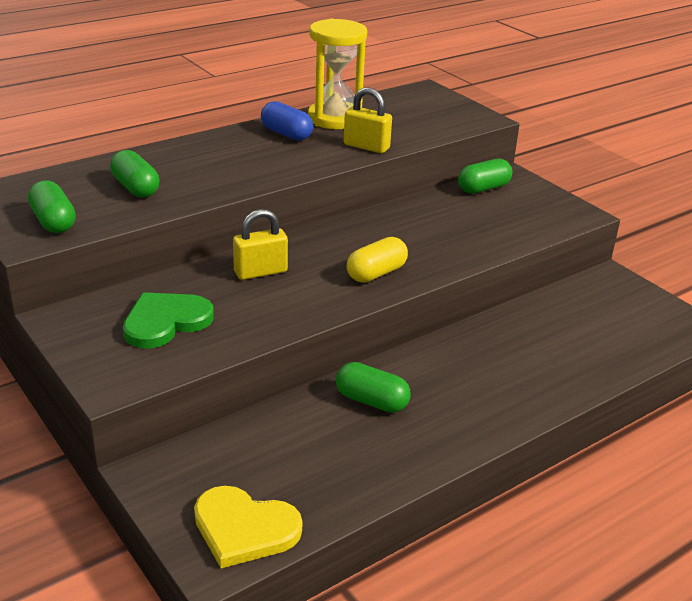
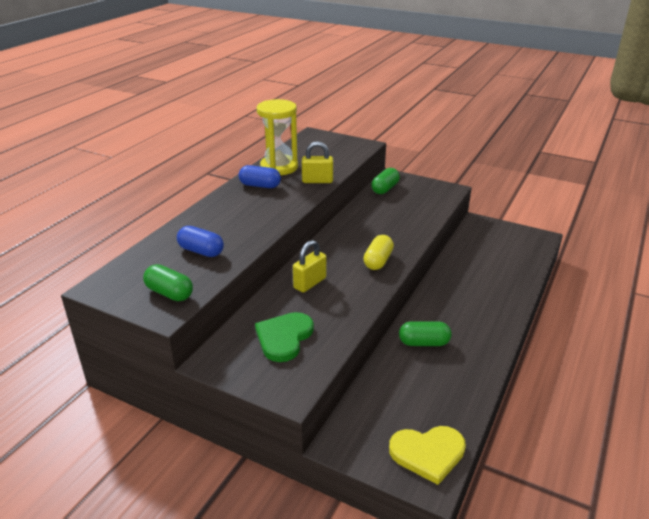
camera: 25 degrees left, 0 degrees up
green capsule [110,150,159,198] -> blue capsule [177,226,224,257]

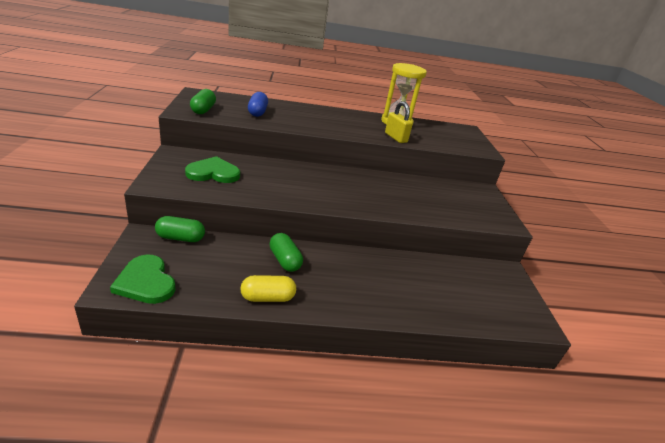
camera: 55 degrees right, 0 degrees up
blue capsule [238,165,281,188] -> none
yellow padlock [293,240,326,293] -> none
yellow capsule [363,235,394,270] -> yellow capsule moved to [240,275,296,302]
green capsule [371,168,400,194] -> green capsule moved to [155,216,205,242]
yellow heart [389,426,466,485] -> green heart [110,254,176,304]

